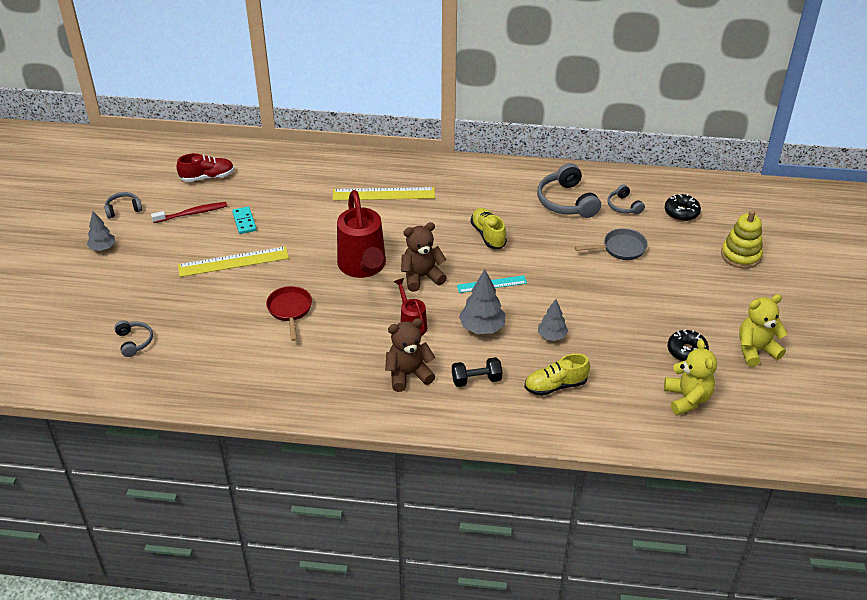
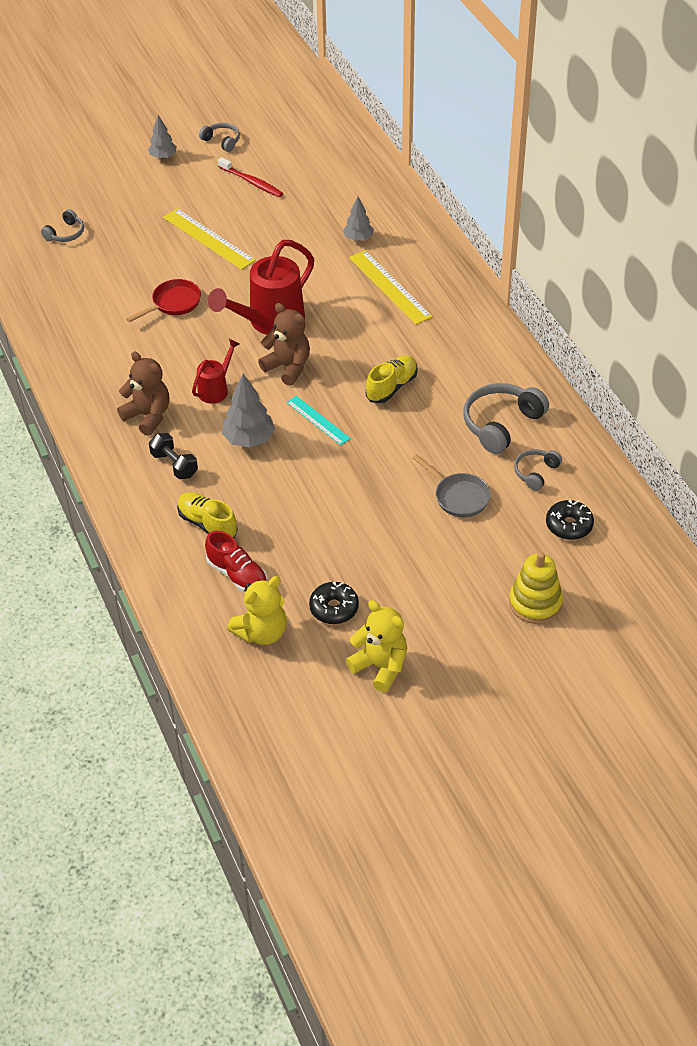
camera: 60 degrees right, 5 degrees up
red shoe [176,153,234,182] -> red shoe moved to [205,530,268,593]
turquoise domino [232,206,257,234] -> none
grey tree [538,299,568,341] -> grey tree moved to [343,197,374,241]

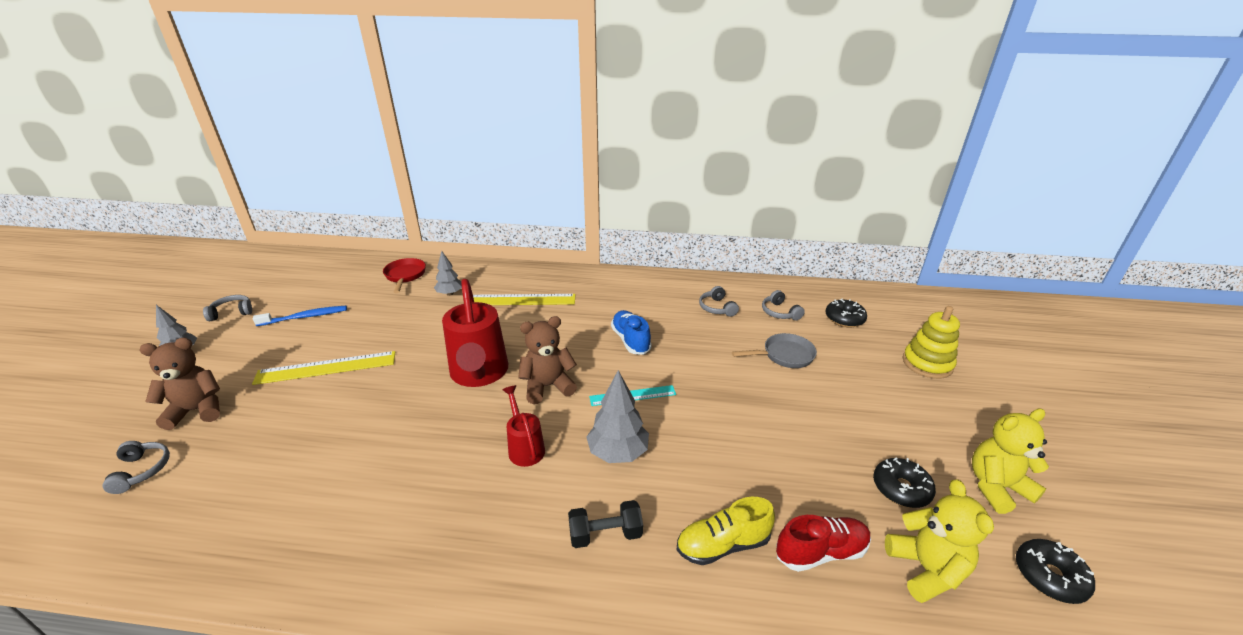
camera: 60 degrees left, 15 degrees down
brown teddy bear [117,351,169,436] -> brown teddy bear moved to [139,337,220,430]
red pan [126,279,201,322] -> red pan moved to [383,258,426,293]
red toothbrush [218,157,283,197] -> blue toothbrush [253,306,347,326]
yellow shoe [366,355,418,403] -> blue shoe [611,310,652,355]
grey headphones [463,383,549,454] -> grey headphones [699,286,739,317], size x0.56
none -> black donut [1016,539,1095,604]

